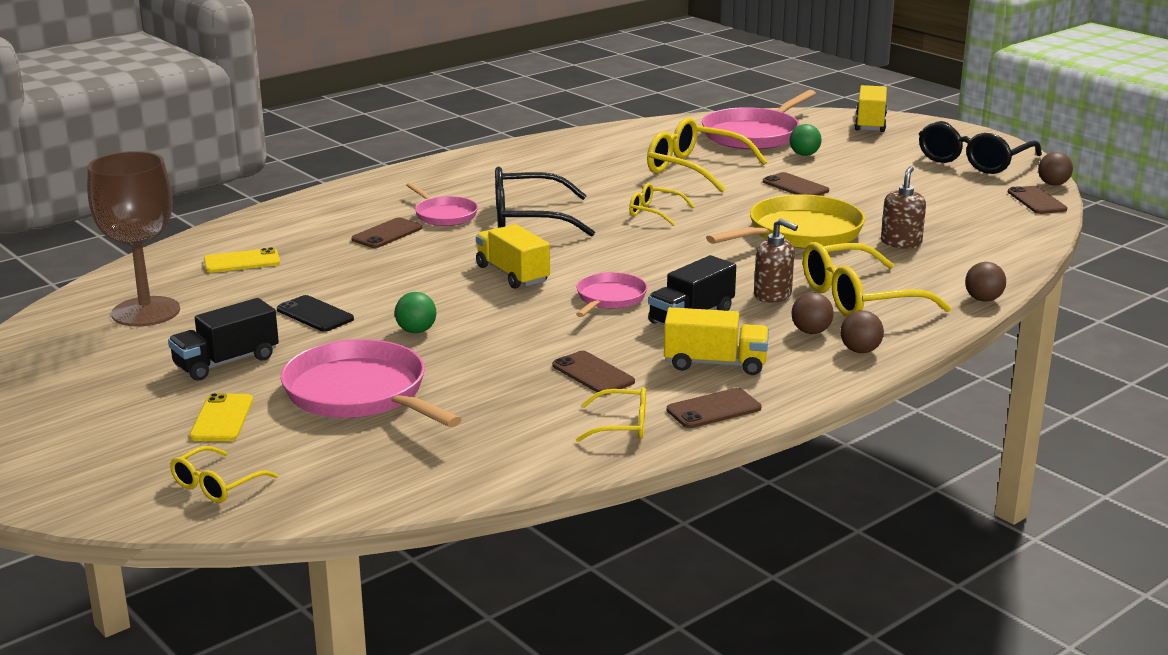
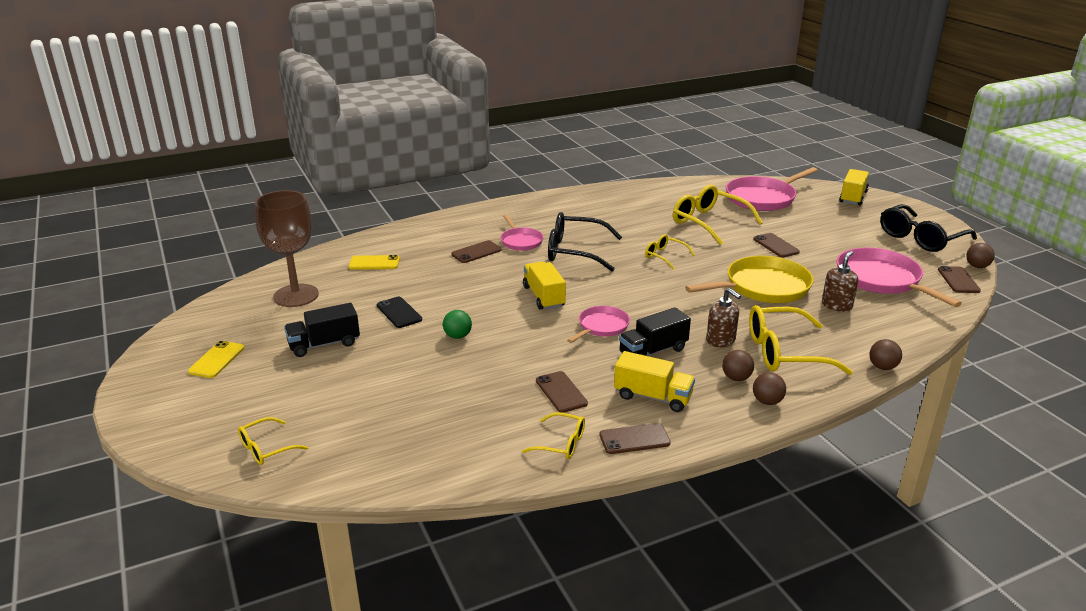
camera: 15 degrees right, 5 degrees up
yellow phone [189,393,253,441] -> yellow phone moved to [188,341,244,378]
pink pan [281,339,462,427] -> pink pan moved to [837,248,962,307]
green ball [790,124,822,156] -> none

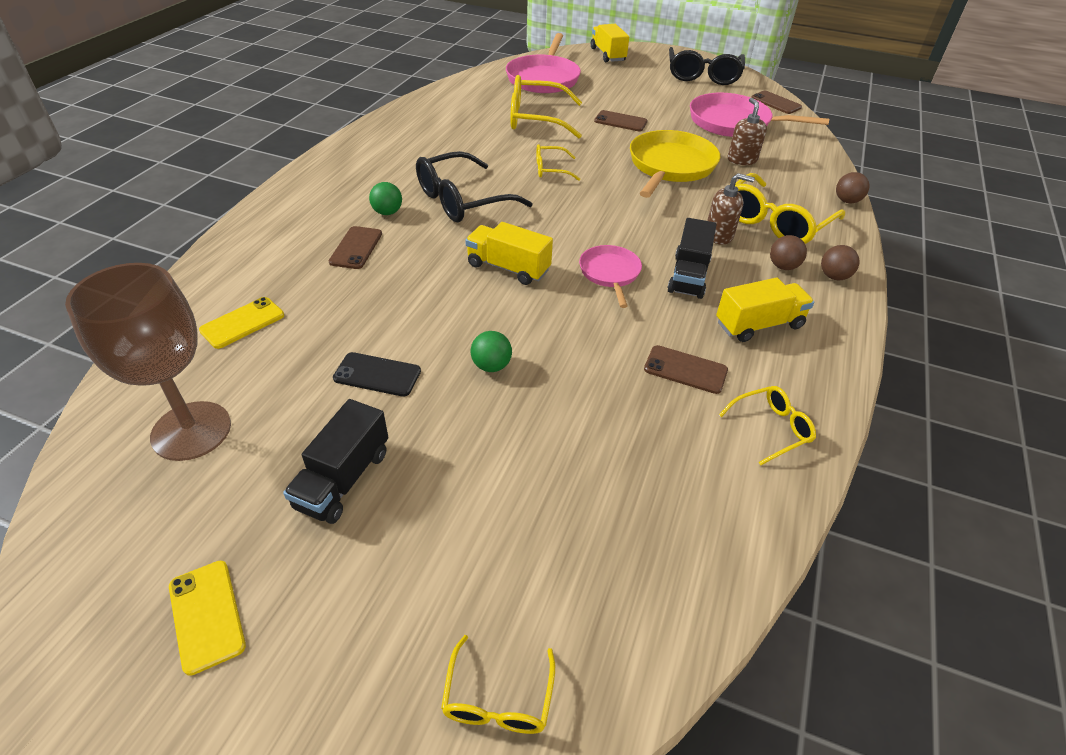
camera: 45 degrees left, 15 degrees up
pink pan [500,214,544,251] -> green ball [369,182,402,215]
brown phone [599,423,671,454] -> none
brown ball [966,243,995,268] -> none

